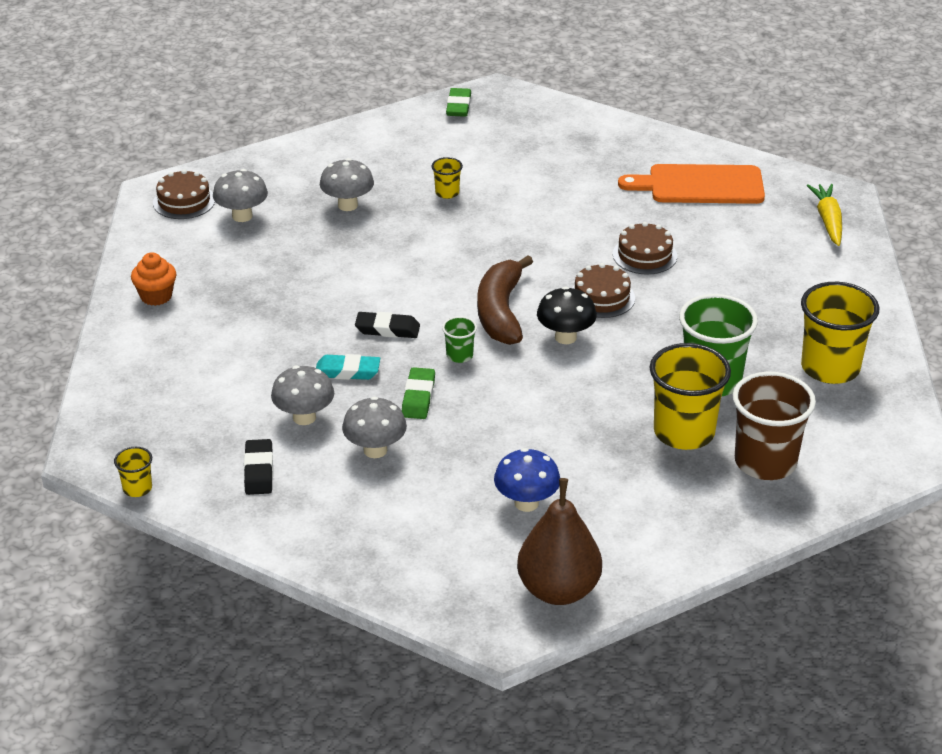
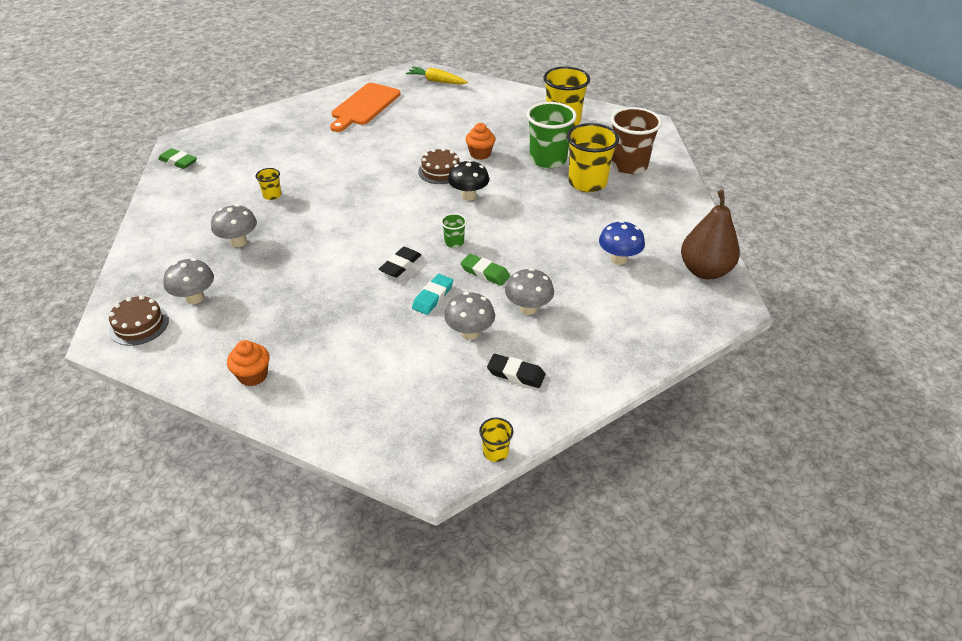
camera: 65 degrees left, 5 degrees up
brown banana [477,255,533,345] -> none
brown cake [613,222,677,274] -> none
none -> orange cupcake [466,123,495,160]

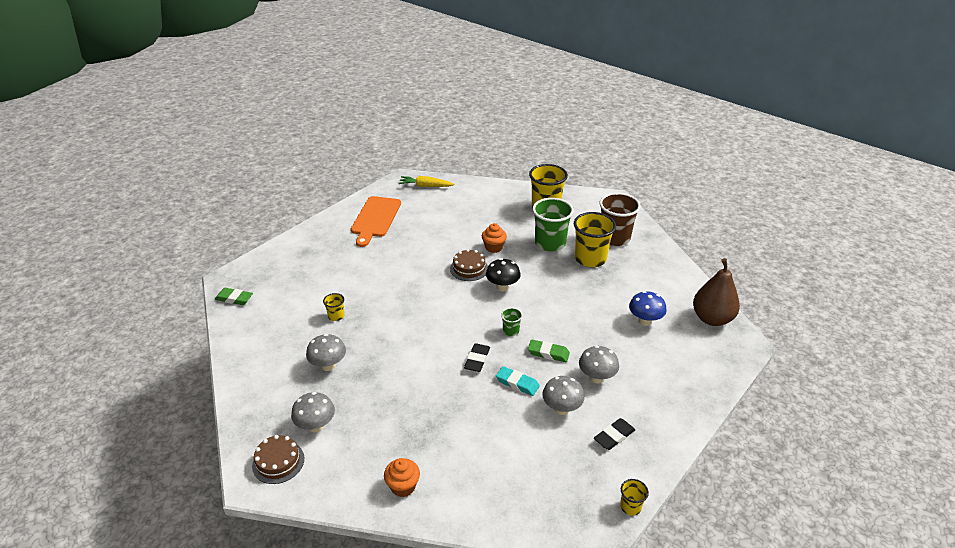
camera: 15 degrees left, 5 degrees down
turquoise eraser [412,274,453,315] -> turquoise eraser turned 75 degrees counterclockwise [496,366,540,396]
black eraser [487,354,545,388] -> black eraser turned 45 degrees counterclockwise [594,418,635,450]

